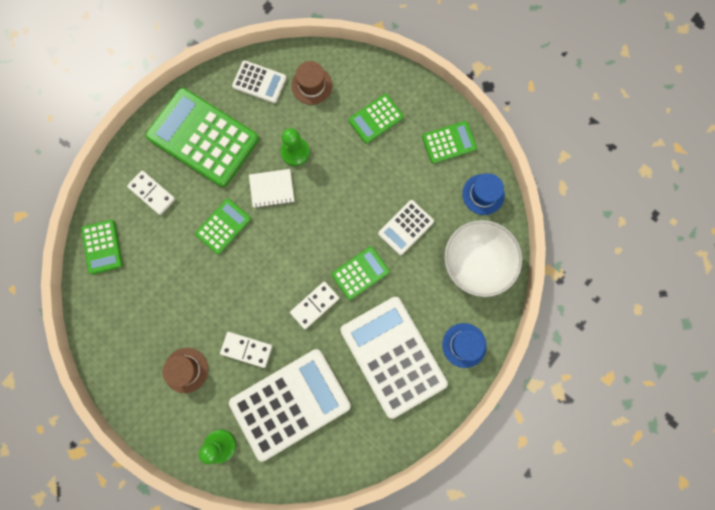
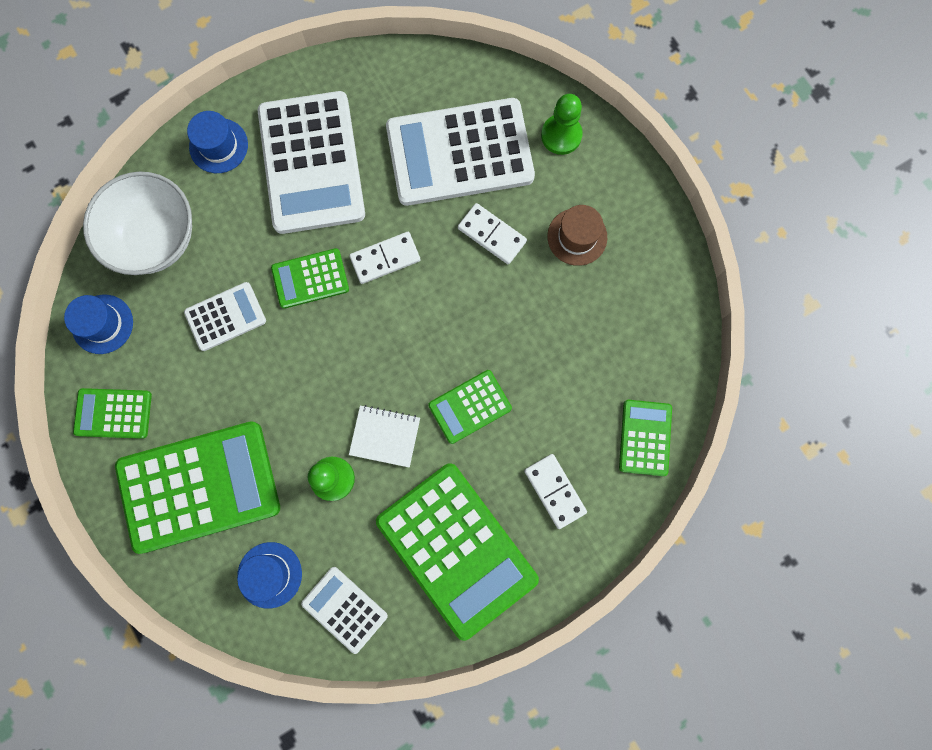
camera: 160 degrees left, 0 degrees up
brown hat [291,61,332,105] -> blue hat [237,542,302,609]
green calculator [348,94,404,144] -> green calculator [115,421,280,554], size x2.00

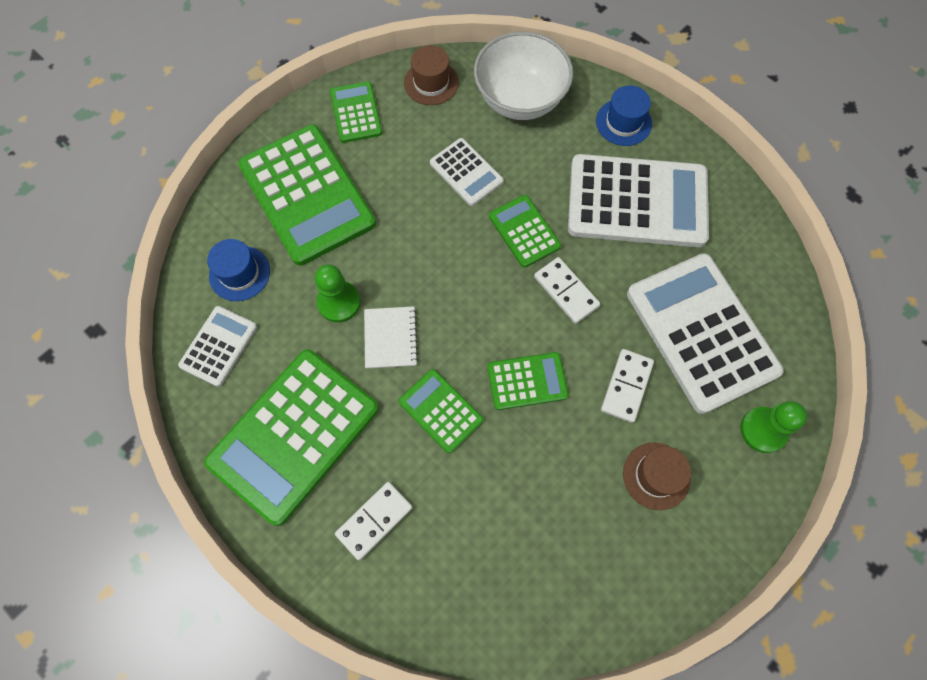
camera: 75 degrees right, 10 degrees down
blue hat [64,295,133,354] -> brown hat [404,45,459,105]
white calculator [258,91,365,234] -> white calculator turned 150 degrees counterclockwise [568,154,709,247]
green calculator [619,400,672,476] -> green calculator moved to [487,352,569,410]

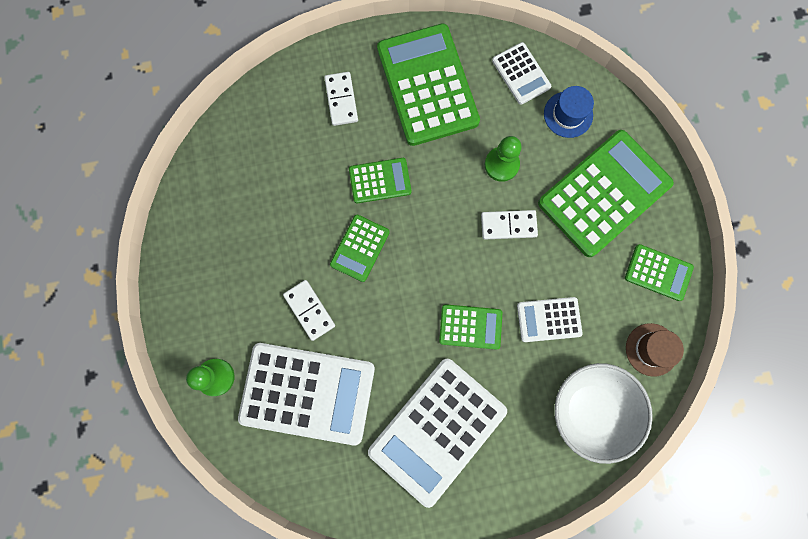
camera: 125 degrees right, 10 degrees up
green calculator [238,124,376,266] -> green calculator turned 135 degrees clockwise [538,130,674,257]
white notebook [364,306,418,369] -> none
white domino [534,257,600,324] -> white domino moved to [481,210,538,239]
blue hat [596,85,652,146] -> none
brown hat [623,443,691,510] -> none

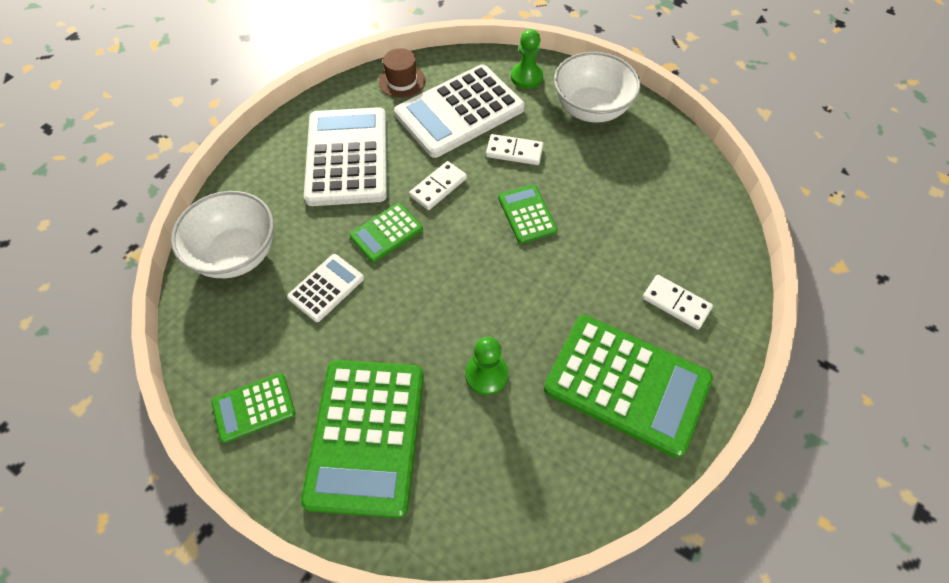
camera: 135 degrees right, 20 degrees down
green calculator [349,158,412,203] -> none
white domino [481,210,538,239] -> white domino moved to [409,161,467,210]
white calculator [492,42,551,105] -> none
blue hat [544,86,594,138] -> none
brown hat [626,323,684,376] -> brown hat moved to [379,48,425,98]
none -> white bowl [554,52,641,123]

